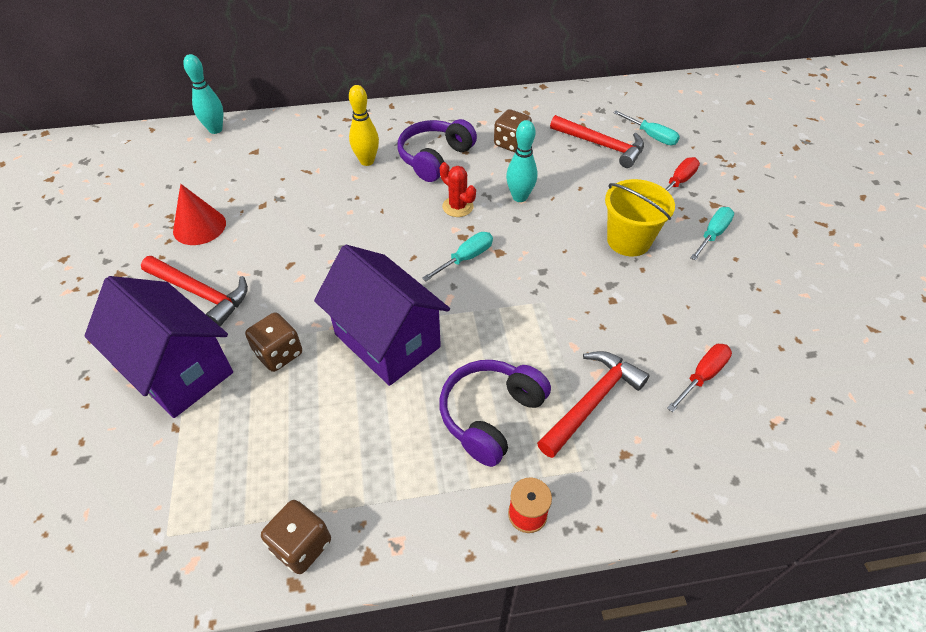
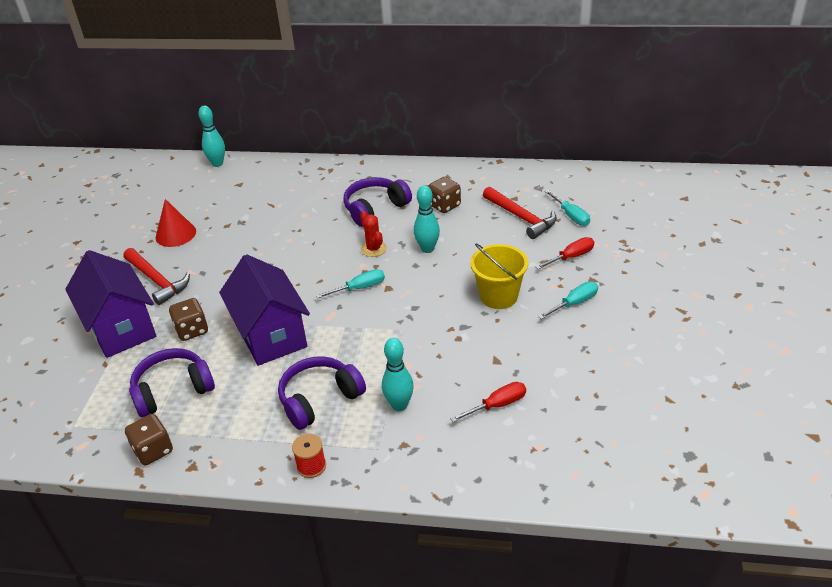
camera: 20 degrees right, 10 degrees down
yellow bowling pin [349,85,379,166] -> none
red hammer [537,351,650,458] -> turquoise bowling pin [382,338,414,411]
none -> purple headphones [129,348,215,417]

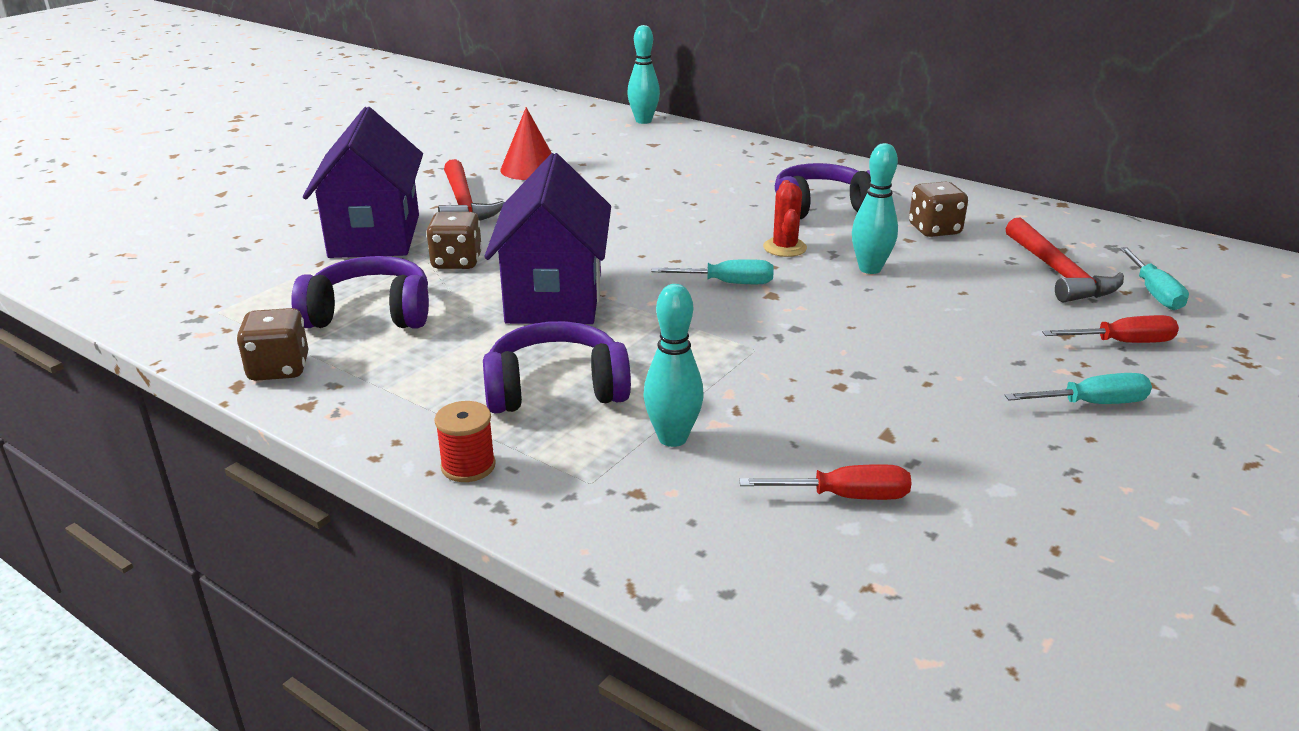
camera: 25 degrees right, 10 degrees down
yellow bucket [470,244,528,309] -> none

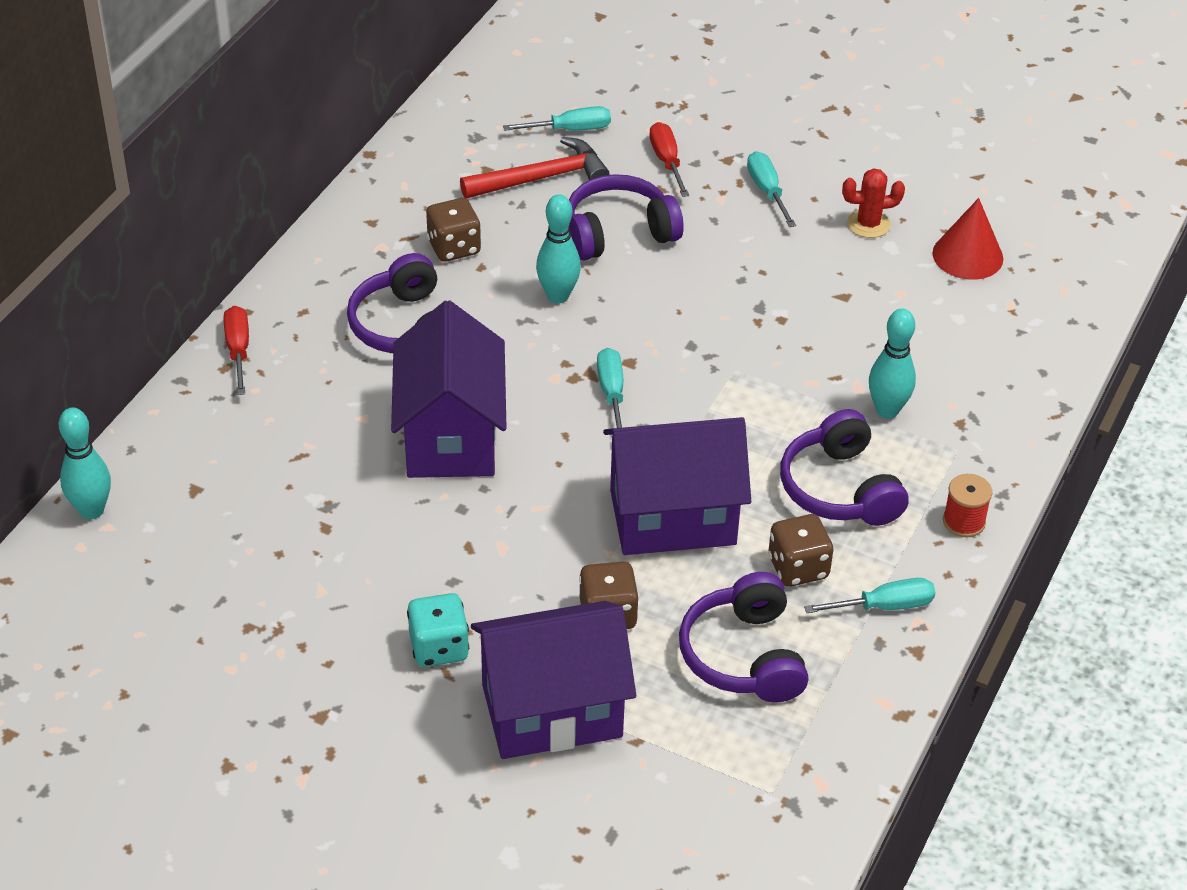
camera: 100 degrees left, 15 degrees up
brown dice [236,308,308,381] -> brown dice moved to [768,514,833,587]
red hammer [438,159,505,220] -> turquoise dice [407,593,469,667]
red cone [500,107,552,180] -> red cone moved to [933,198,1003,280]
red screwdriver [739,464,912,500] -> red screwdriver moved to [224,306,249,395]
red cactus [763,180,807,257] -> red cactus moved to [842,168,905,238]
none -> purple house [391,301,507,478]
none -> purple headphones [569,174,684,261]
none -> turquoise screwdriver [804,578,935,613]

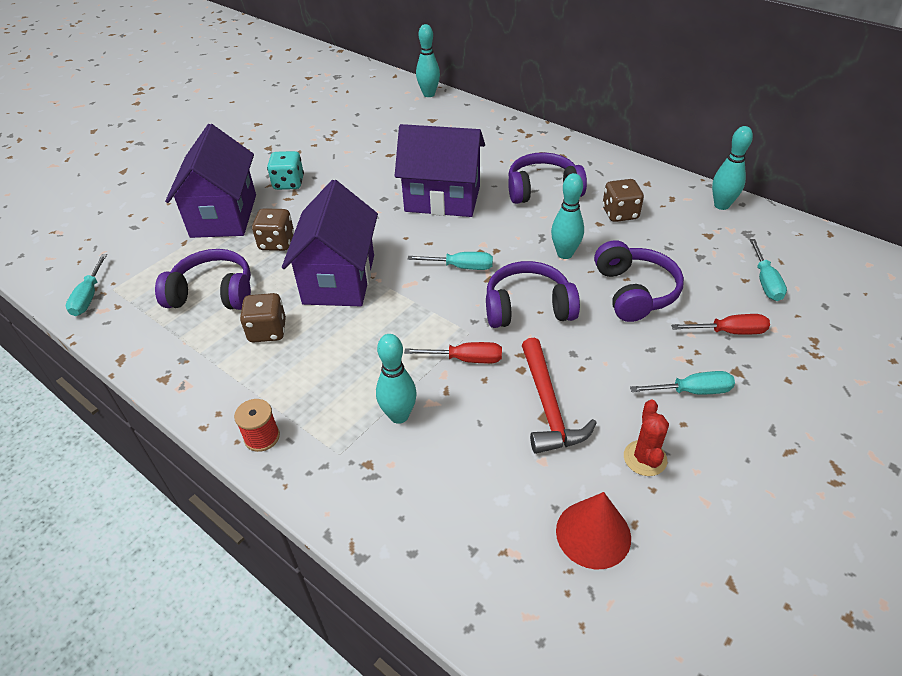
camera: 105 degrees right, 0 degrees up
red screwdriver [224,306,249,395] -> red screwdriver moved to [404,342,502,363]
red hammer [460,137,610,199] -> red hammer moved to [522,338,597,454]
purple headphones [780,409,909,526] -> purple headphones moved to [486,261,580,328]
turquoise screwdriver [804,578,935,613] -> turquoise screwdriver moved to [66,254,107,316]
none -> turquoise bowling pin [712,126,753,210]

